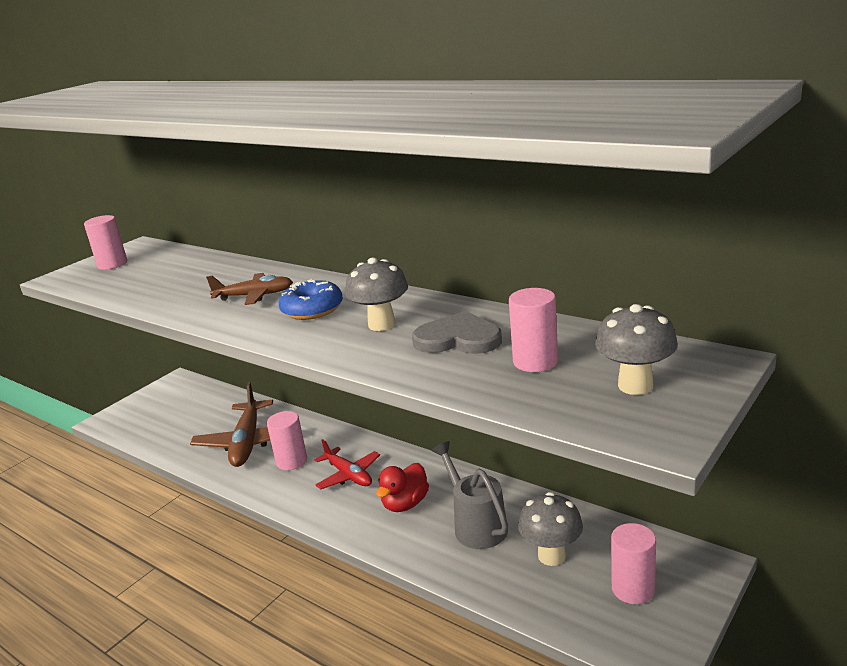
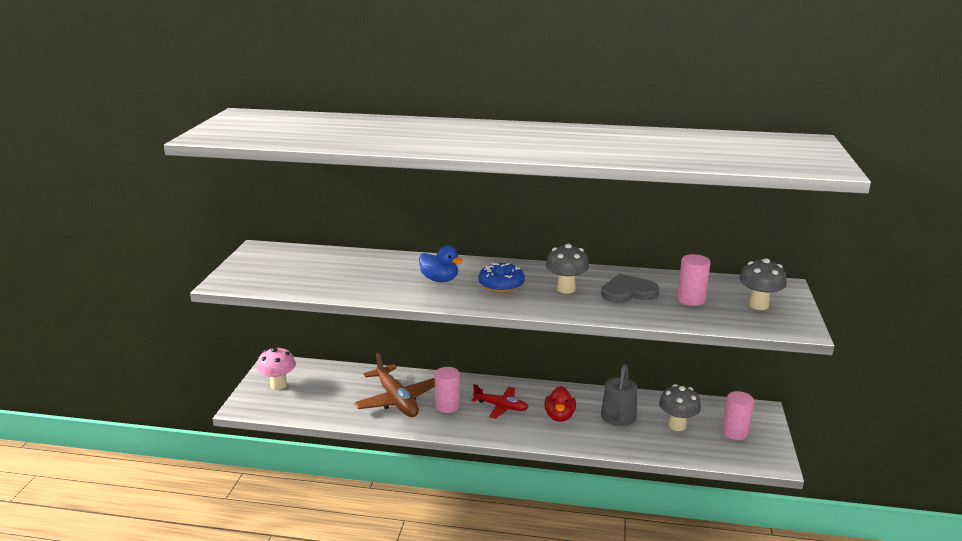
camera: 30 degrees left, 0 degrees up
pink cylinder [84,215,127,269] -> none
brown plane [206,273,293,305] -> blue duck [419,245,463,282]
grey watering can [431,441,508,549] -> grey watering can turned 105 degrees counterclockwise [601,364,637,426]
none -> pink mushroom [257,346,296,390]

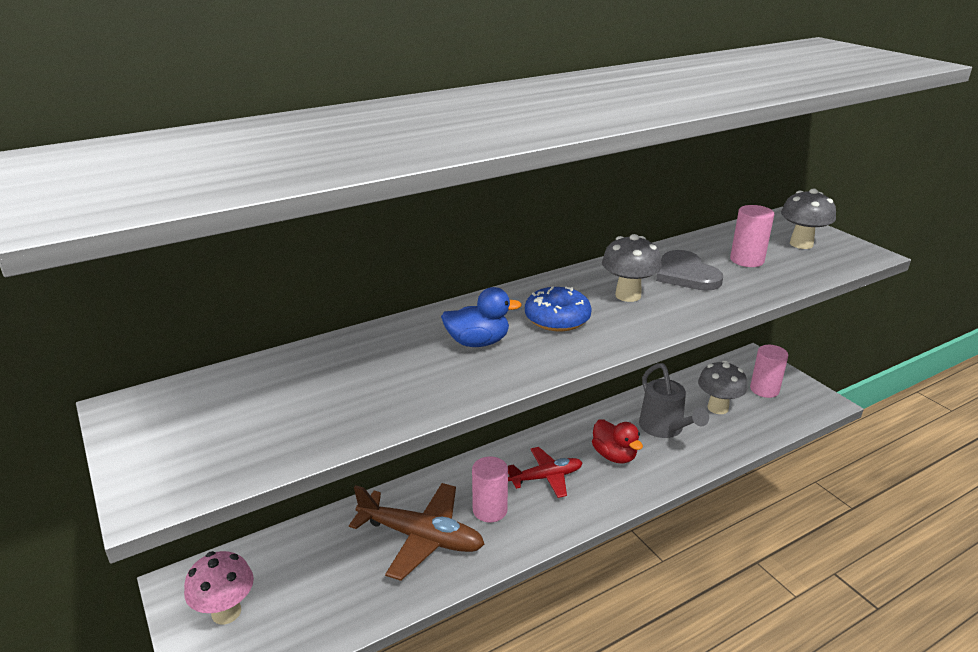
camera: 40 degrees left, 5 degrees up
grey heart [601,274,660,303] -> grey heart turned 60 degrees counterclockwise [656,250,723,291]

